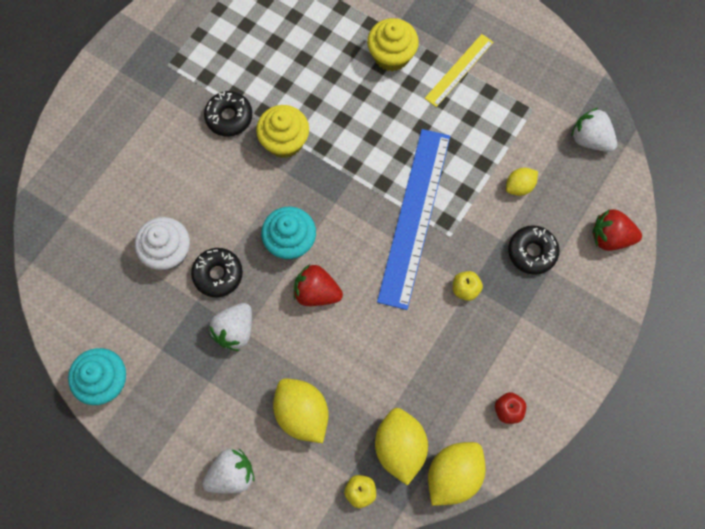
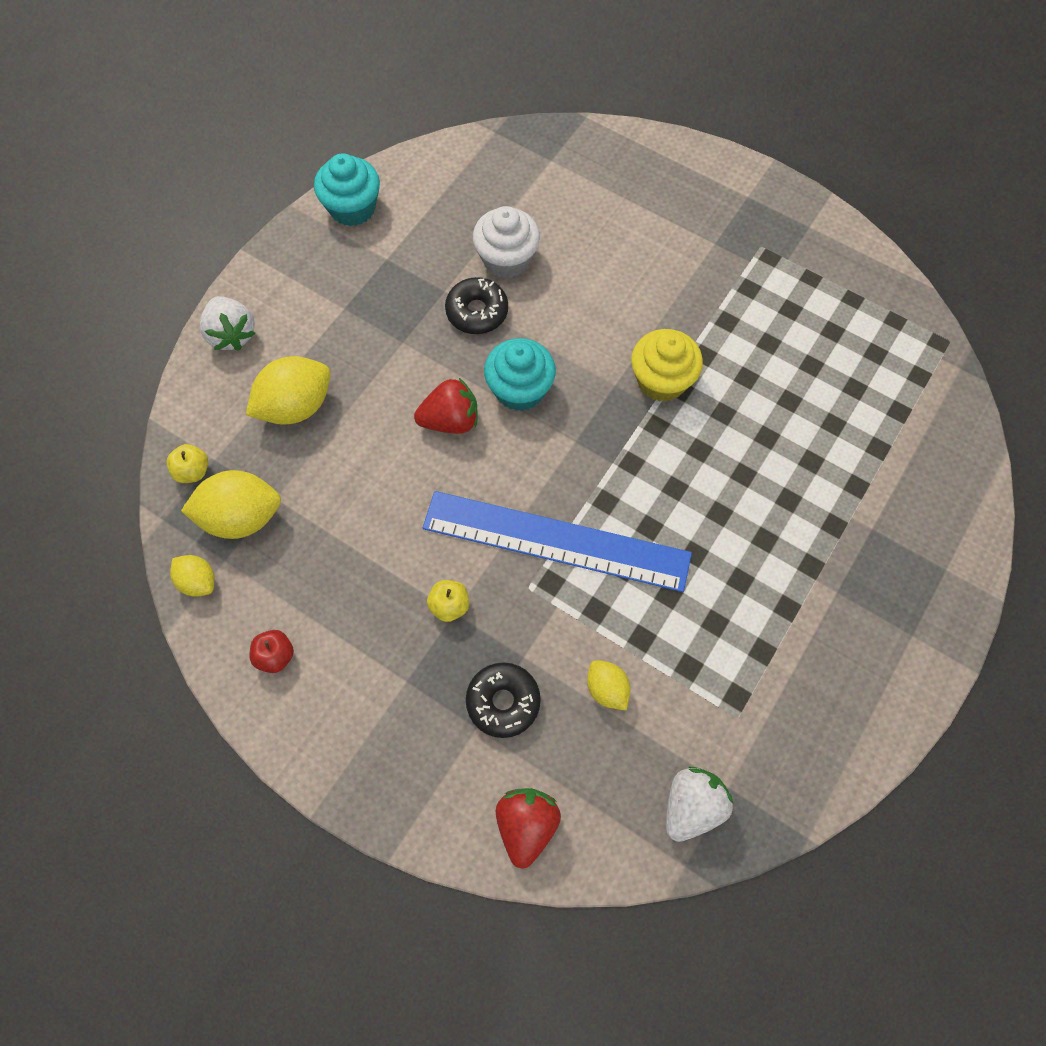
camera: 90 degrees right, 5 degrees down
black donut [204,91,253,137] -> none
white strawberry [209,303,252,351] -> none
red strawberry [294,264,343,306] -> red strawberry turned 60 degrees clockwise [414,378,478,434]
yellow cupcake [367,18,419,71] -> none
yellow ruler [425,34,493,107] -> none
yellow lemon [428,442,486,506] -> yellow lemon [170,555,215,597], size x0.56

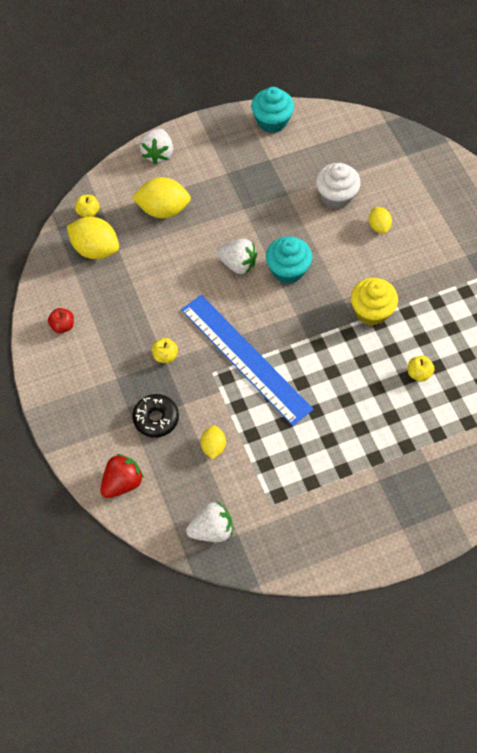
camera: 35 degrees right, 5 degrees down
yellow lemon [170,555,215,597] -> yellow lemon moved to [369,207,392,234]
red strawberry [414,378,478,434] -> white strawberry [216,239,257,274]
black donut [445,277,508,334] -> none
none -> yellow apple [408,356,434,382]

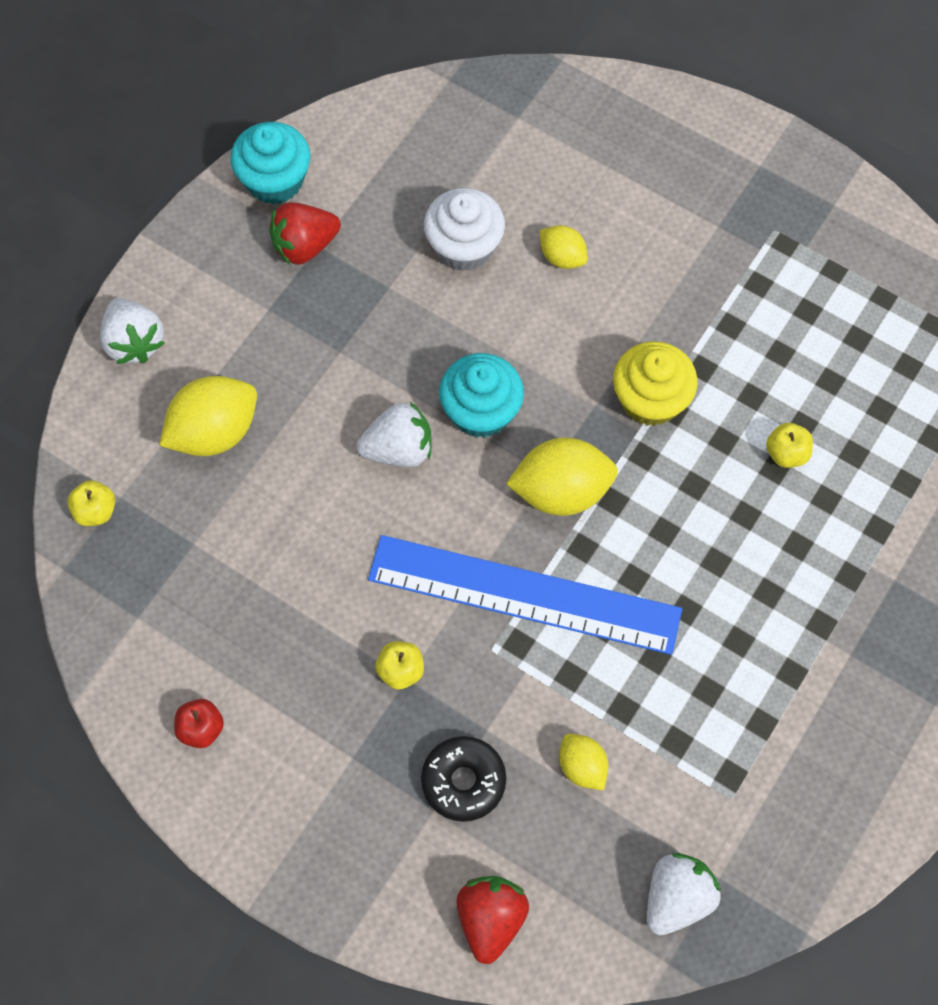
camera: 35 degrees left, 5 degrees up
yellow lemon [67,217,119,259] -> yellow lemon moved to [506,438,618,516]
none -> red strawberry [269,202,341,265]

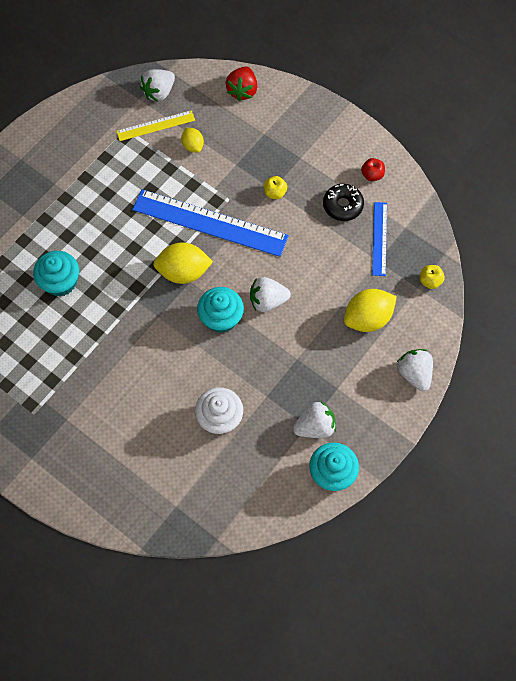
camera: 175 degrees left, 0 degrees up
red strawberry [269,202,341,265] -> white strawberry [293,401,336,438]
black donut [421,736,506,822] -> black donut moved to [323,184,364,221]
yellow lemon [540,225,588,269] -> none
yellow cupcake [613,341,698,426] -> none
yellow apple [766,423,813,468] -> turquoise cupcake [33,251,79,297]
none -> yellow ruler [116,110,195,141]
none -> blue ruler [372,202,387,276]

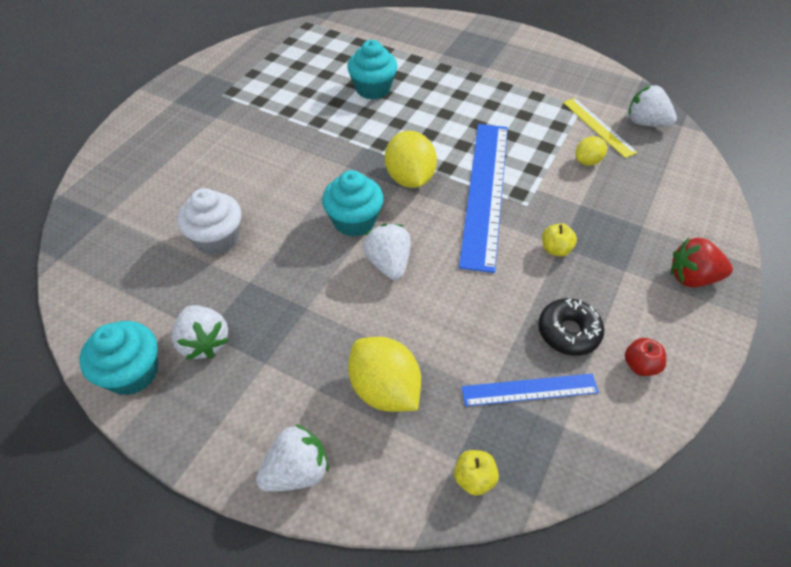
camera: 80 degrees right, 15 degrees down
red strawberry [226,67,257,101] -> red strawberry moved to [671,237,733,287]

